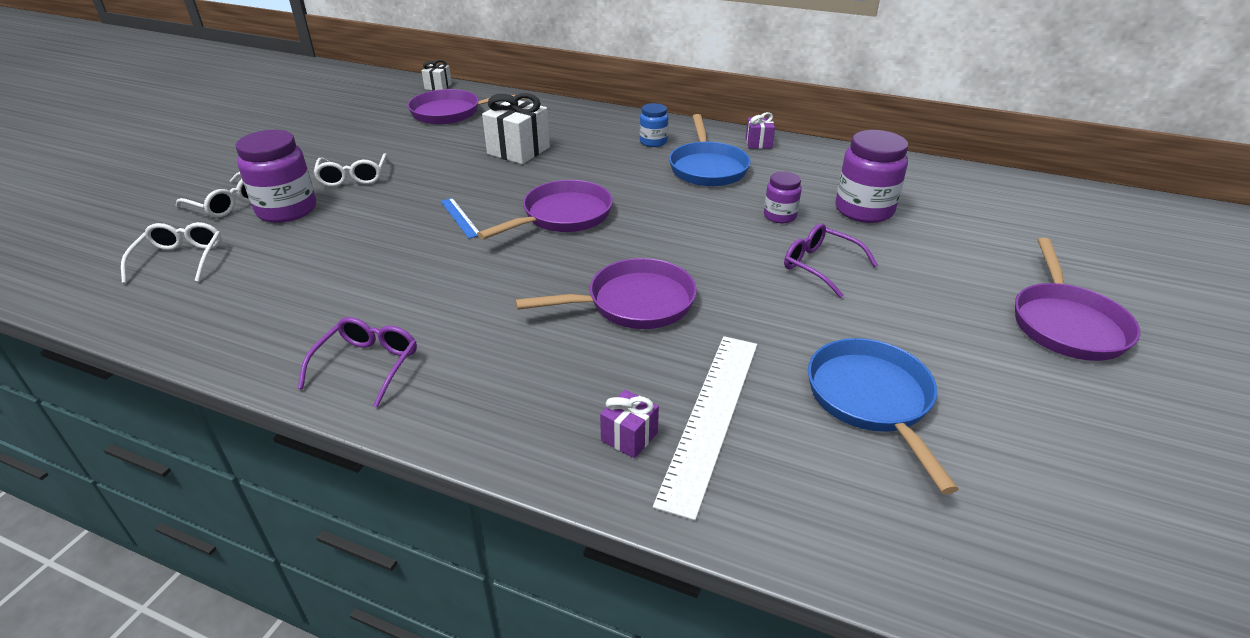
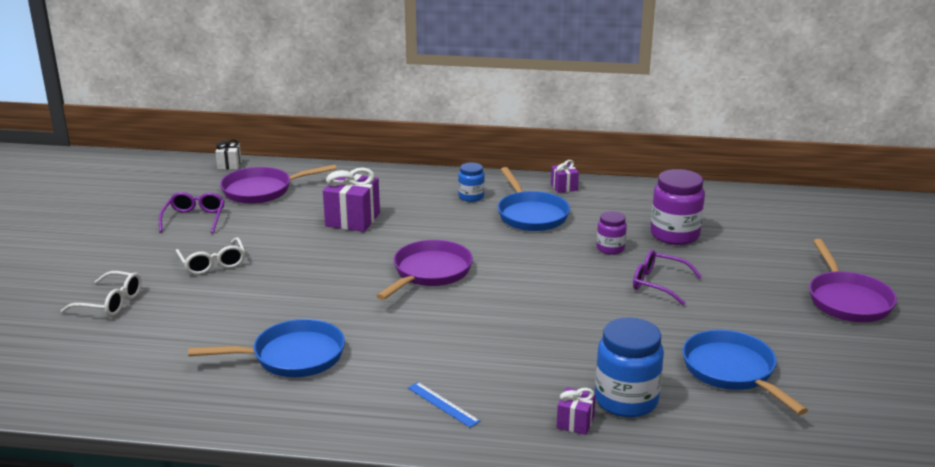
camera: 15 degrees left, 10 degrees down
white glasses [121,222,222,284] -> none
purple jar [236,130,316,223] -> none
purple glasses [298,317,417,408] -> purple glasses moved to [159,192,225,233]
blue ruler [440,198,479,238] -> blue ruler moved to [408,382,480,428]
white gift [482,93,550,164] -> purple gift [323,168,380,232]
purple pan [515,258,697,329] -> none
white ruler [653,336,757,521] -> blue jar [595,317,664,417]
none -> blue pan [188,319,345,377]

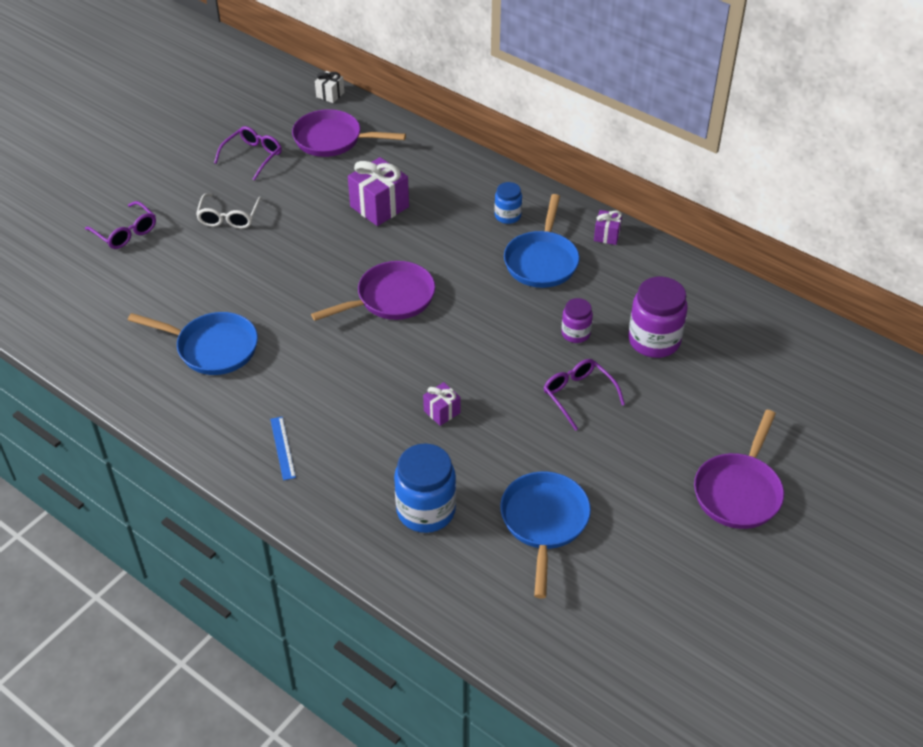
camera: 30 degrees right, 20 degrees up
white glasses [60,271,142,316] -> purple glasses [85,201,156,249]
purple gift [557,387,596,435] -> purple gift moved to [423,382,460,426]

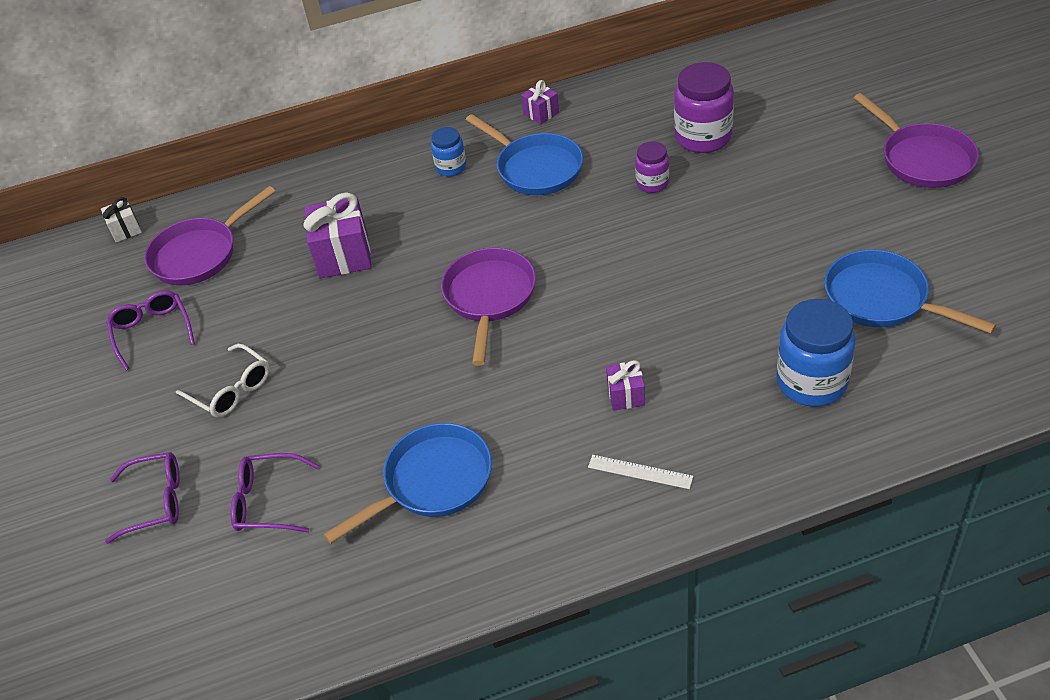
camera: 50 degrees left, 0 degrees up
blue ruler [270,417,296,480] -> white ruler [588,455,693,489]
purple gift [423,382,460,426] -> purple gift moved to [606,360,645,411]
purple glasses [544,359,625,431] -> purple glasses moved to [230,453,319,533]

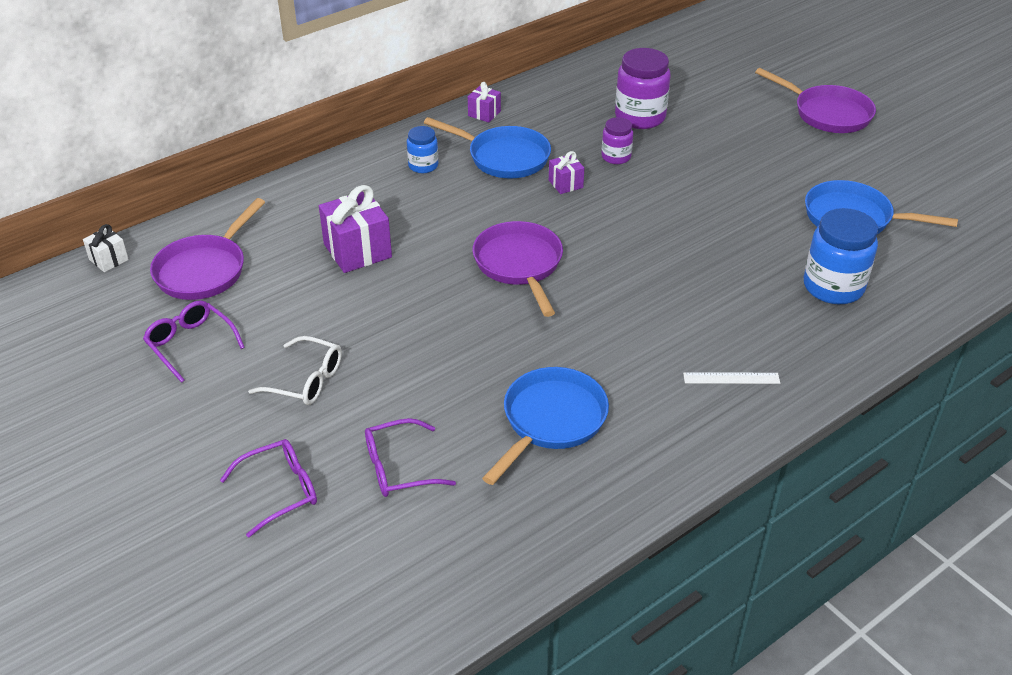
camera: 25 degrees left, 5 degrees down
purple gift [606,360,645,411] -> purple gift moved to [549,151,584,194]

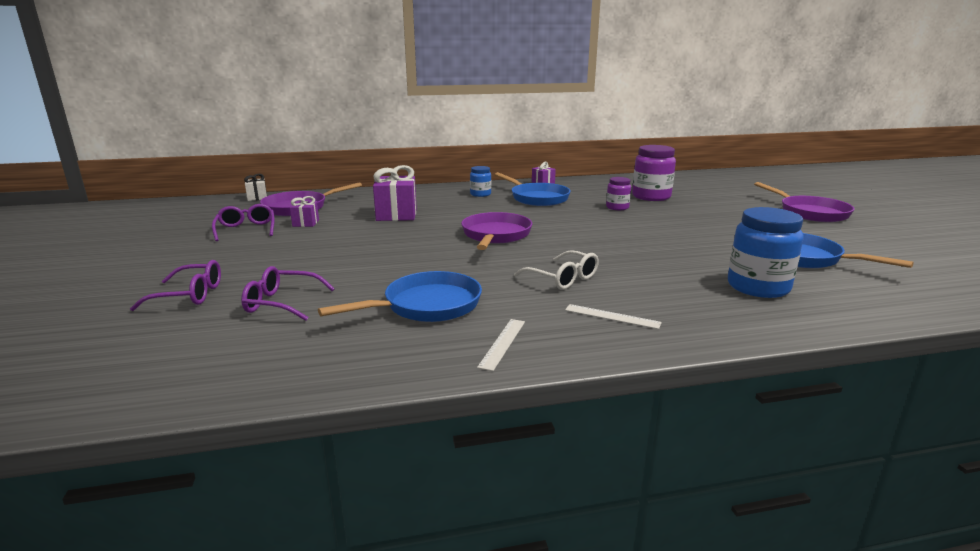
camera: 25 degrees right, 20 degrees down
white glasses [248,336,342,405] -> white glasses moved to [514,250,599,290]
purple gift [549,151,584,194] -> purple gift moved to [290,196,319,227]
none -> white ruler [477,319,525,371]

